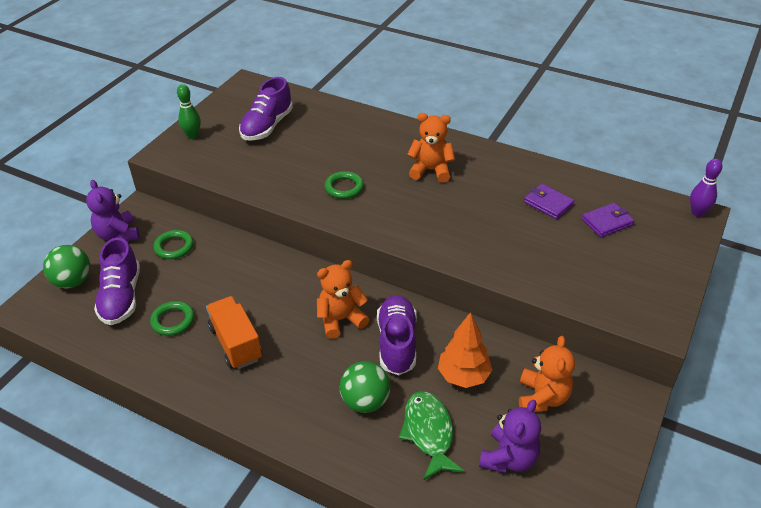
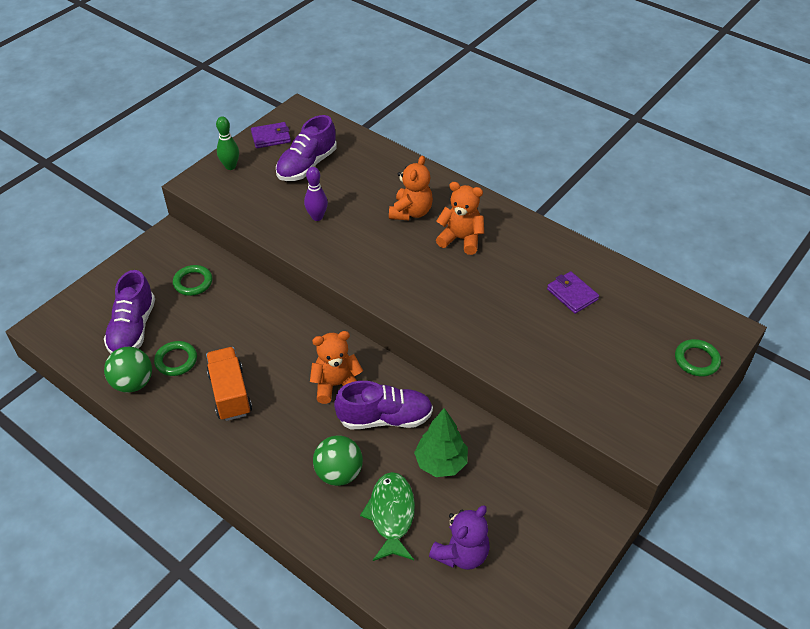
camera: 10 degrees right, 5 degrees up
green ball [43,245,90,289] -> green ball moved to [104,347,152,393]
purple teddy bear [86,180,139,241] -> none
green ring [325,171,364,199] -> green ring moved to [675,339,721,377]
purple shoe [377,295,417,375] -> purple shoe turned 75 degrees clockwise [334,381,433,429]
orange tree [438,312,492,388] -> green tree [414,408,468,477]
orange teddy bear [519,336,575,412] -> orange teddy bear moved to [389,156,433,220]
purple wallet [582,203,635,238] -> purple wallet moved to [251,122,291,148]
purple bowling pin [690,159,722,217] -> purple bowling pin moved to [304,167,328,221]

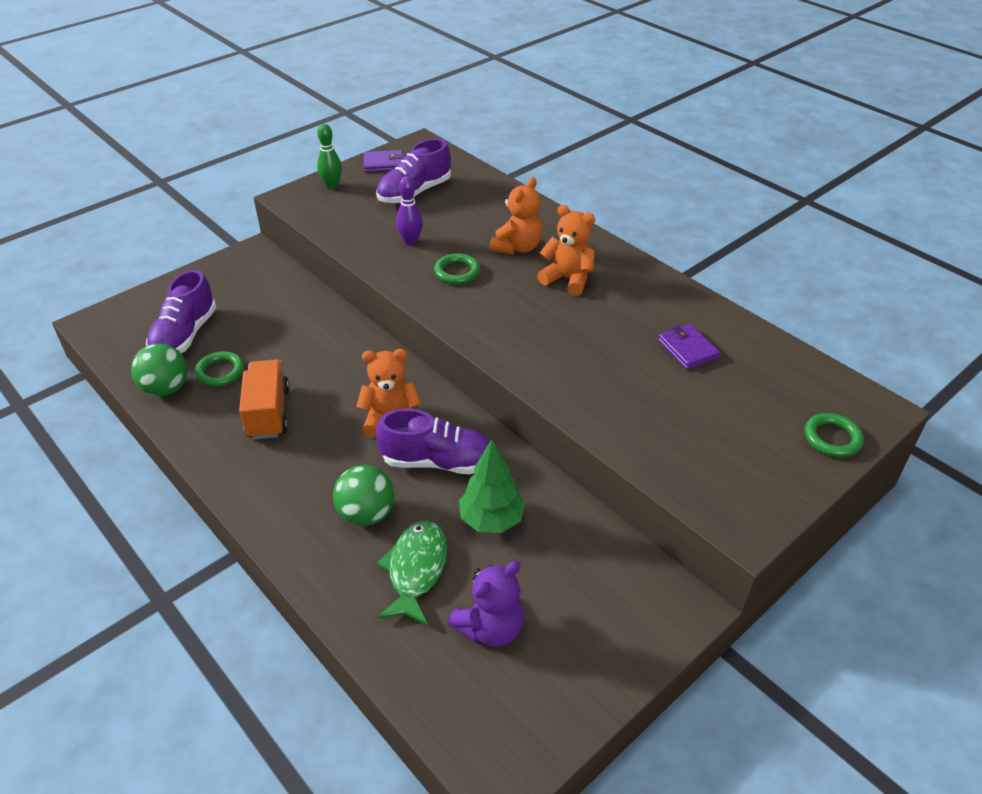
camera: 10 degrees right, 5 degrees down
green ring [173,265,212,296] -> green ring moved to [434,253,480,285]

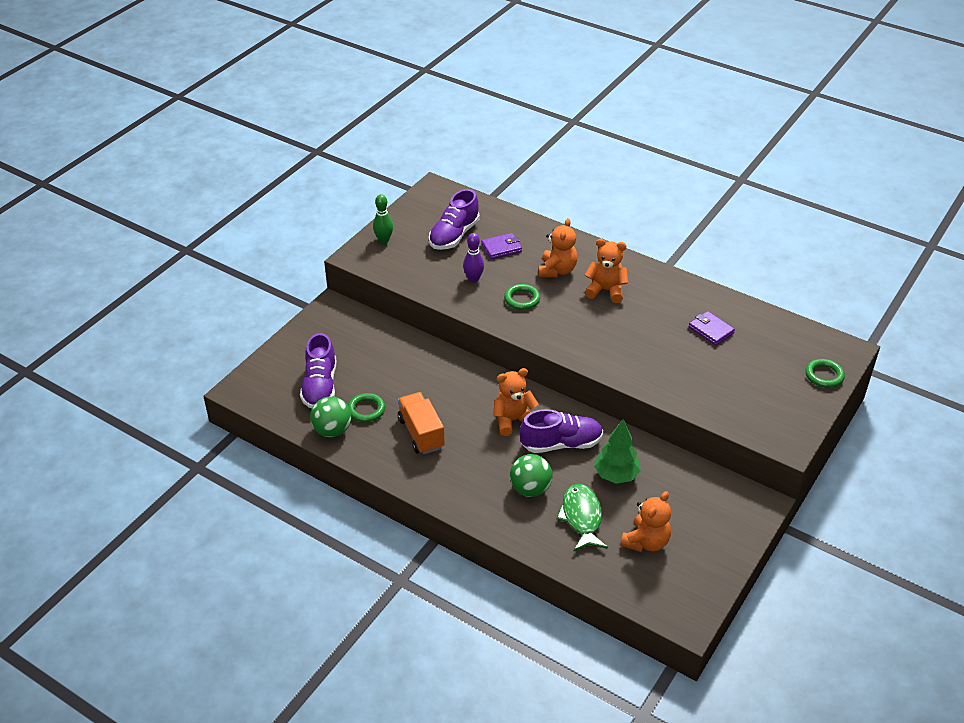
camera: 15 degrees left, 0 degrees up
purple wallet [364,150,404,172] -> purple wallet moved to [481,233,522,259]
purple teddy bear [447,561,524,647] -> orange teddy bear [620,491,671,552]

